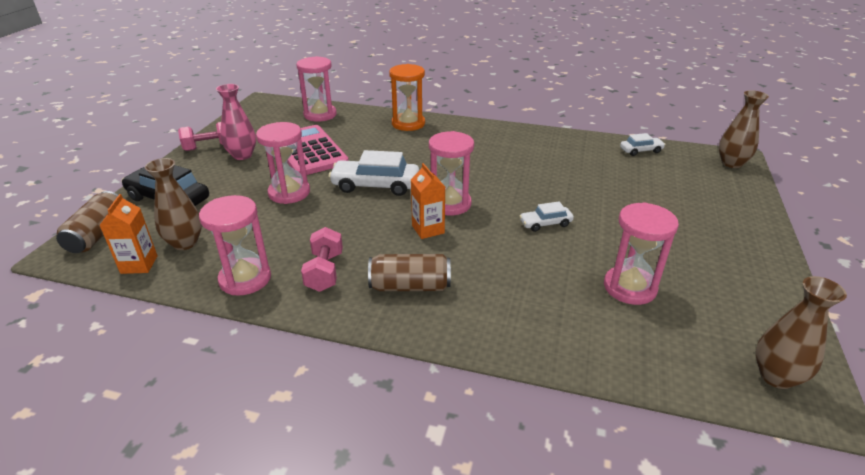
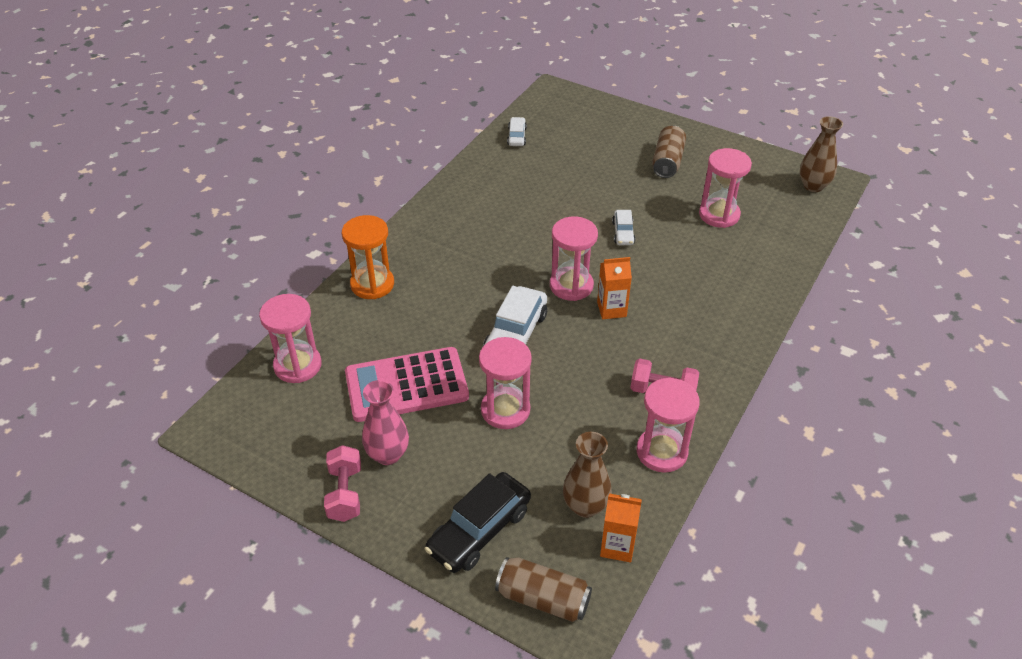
camera: 75 degrees left, 10 degrees up
brown can [368,254,451,291] -> brown can moved to [652,125,686,178]
brown vase [719,90,769,168] -> none

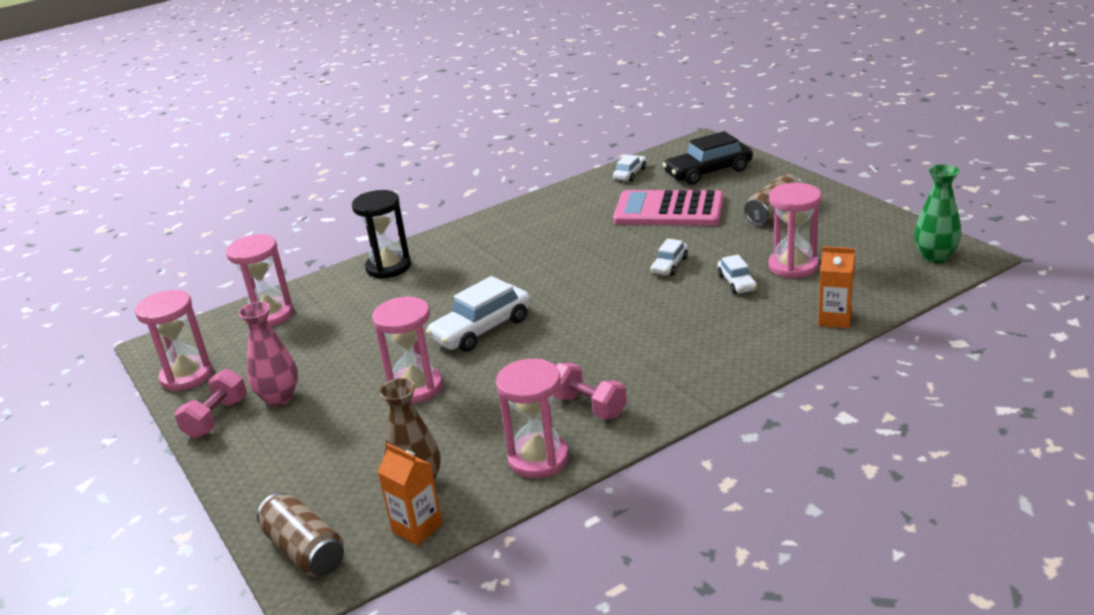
camera: 30 degrees right, 15 degrees down
orange hourglass [342,215,394,299] -> black hourglass [352,190,411,279]
pink calculator [345,347,469,422] -> pink calculator moved to [613,190,724,226]
black car [425,472,531,573] -> black car moved to [662,131,753,185]
pink hourglass [550,217,598,301] -> pink hourglass moved to [135,290,213,391]
orange carton [597,257,632,319] -> orange carton moved to [818,246,855,328]
brown vase [800,116,843,192] -> green vase [914,164,962,263]
none -> white car [717,255,757,294]

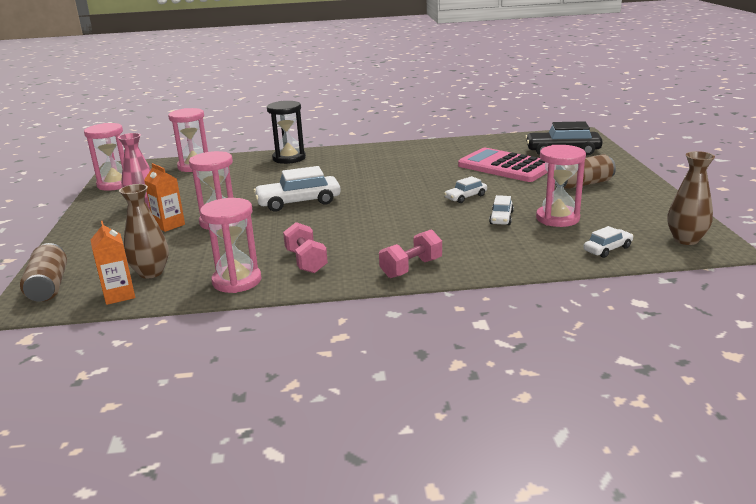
camera: 25 degrees right, 5 degrees down
pink dumbbell [175,369,247,439] -> pink dumbbell moved to [379,229,442,278]
white car [613,155,646,182] -> white car moved to [583,226,633,258]
orange carton [818,246,855,328] -> orange carton moved to [144,163,185,232]
green vase [914,164,962,263] -> brown vase [667,151,715,245]

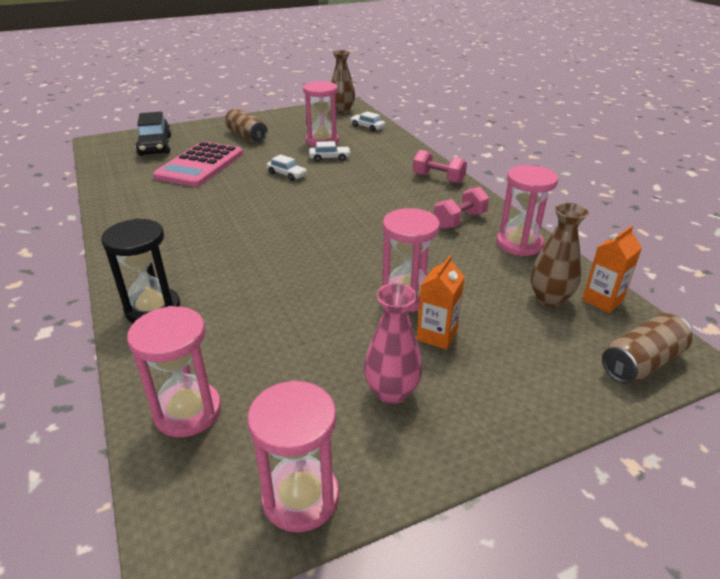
camera: 110 degrees left, 10 degrees up
white car [253,166,341,212] -> none

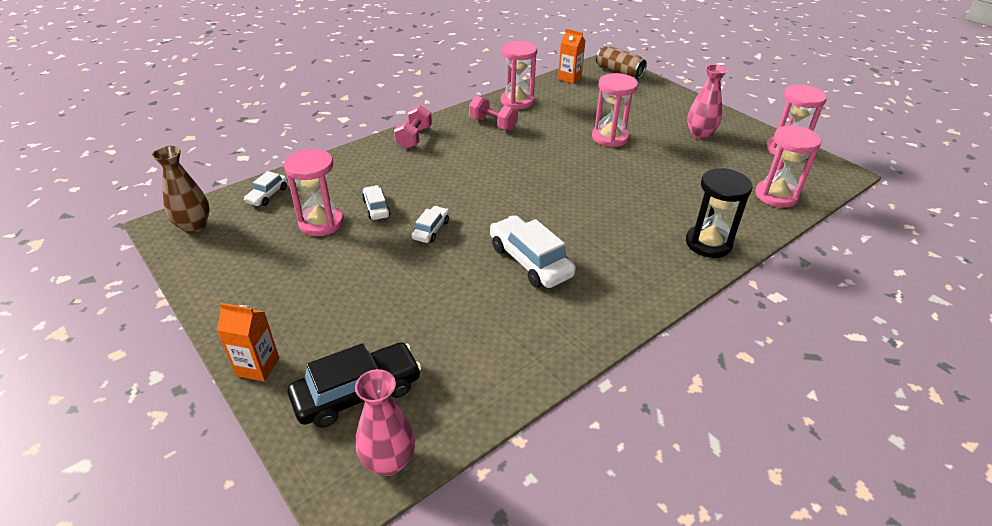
camera: 105 degrees left, 5 degrees up
pink calculator [153,141,243,187] -> none
brown can [225,108,268,142] -> none
orange carton [417,255,465,350] -> orange carton moved to [217,303,279,382]
brown vase [530,203,589,307] -> none
none -> pink vase [355,369,415,476]
none -> white car [490,215,576,288]

